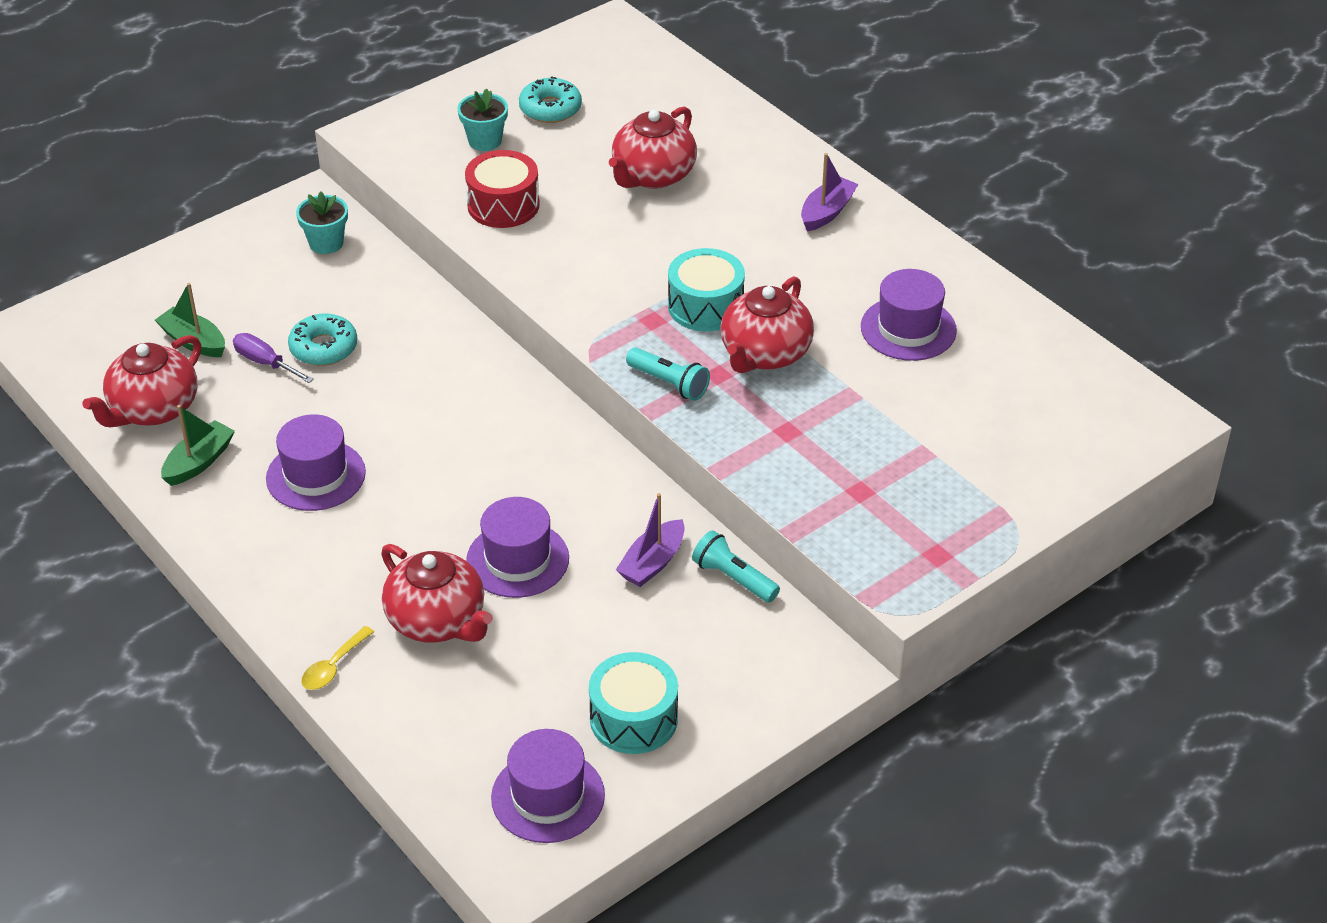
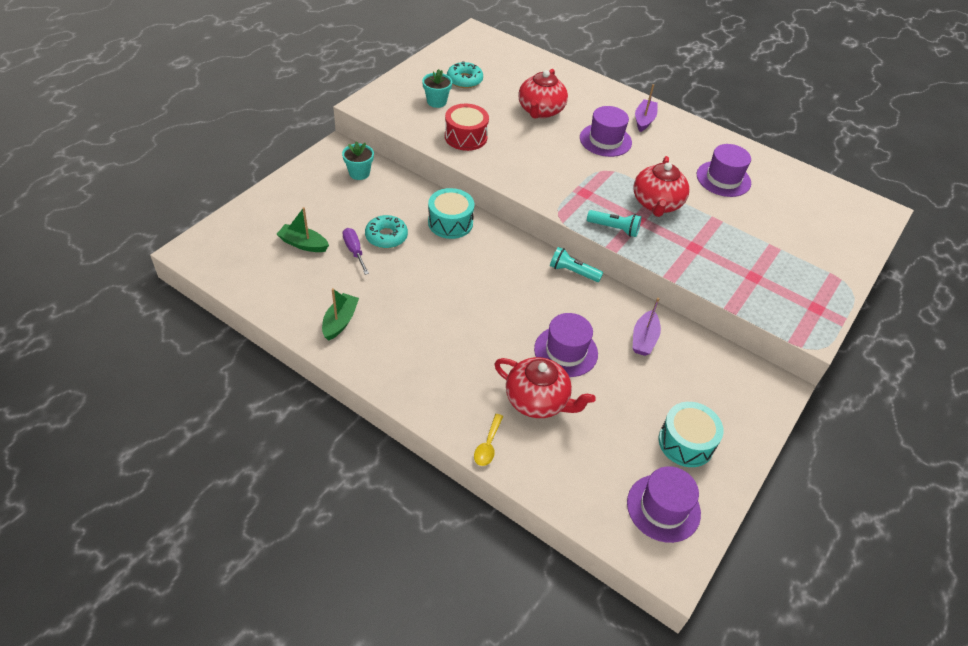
camera: 20 degrees left, 5 degrees up
red teapot [83,335,201,427] -> none
purple screwdriver [233,333,314,383] -> purple screwdriver turned 45 degrees clockwise [343,228,369,275]
purple hat [266,414,366,511] -> purple hat moved to [580,106,632,157]
turquoise drum [668,248,745,331] -> turquoise drum moved to [428,188,474,239]
turquoise flashlight [692,530,780,603] -> turquoise flashlight moved to [550,247,603,282]

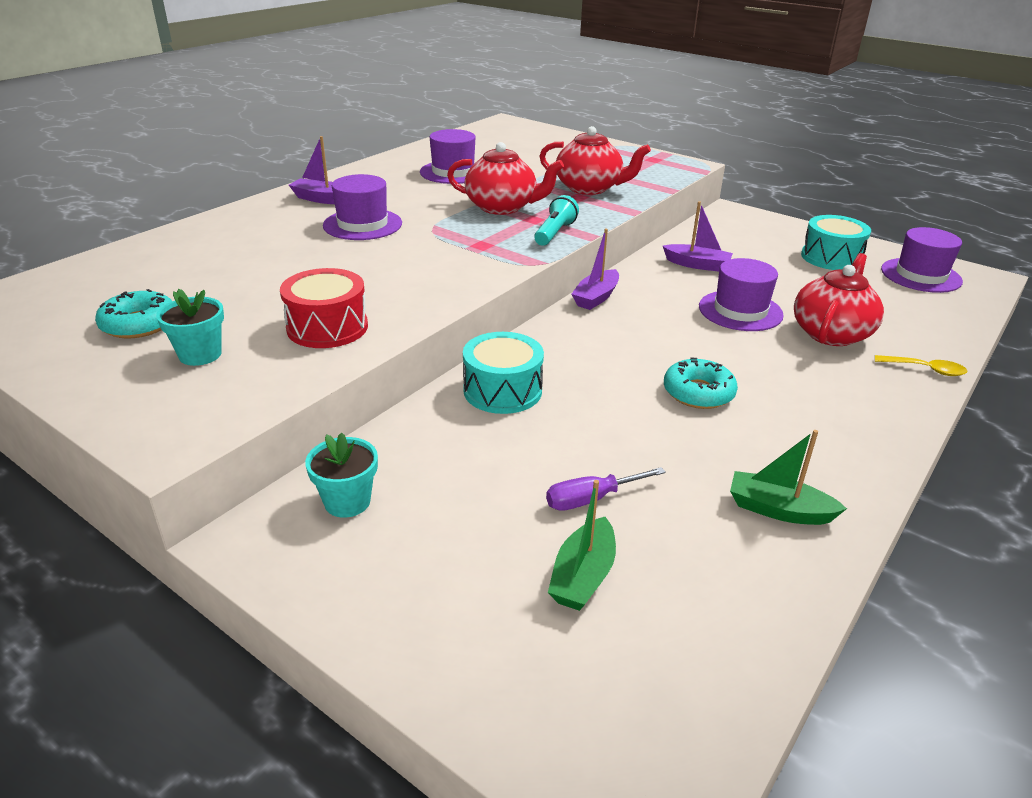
camera: 85 degrees left, 15 degrees down
turquoise donut [365,215,408,248] -> turquoise donut moved to [664,357,738,409]
red teapot [518,69,568,119] -> red teapot moved to [539,126,651,195]
turquoise flashlight [550,247,603,282] -> purple boat [571,229,619,310]

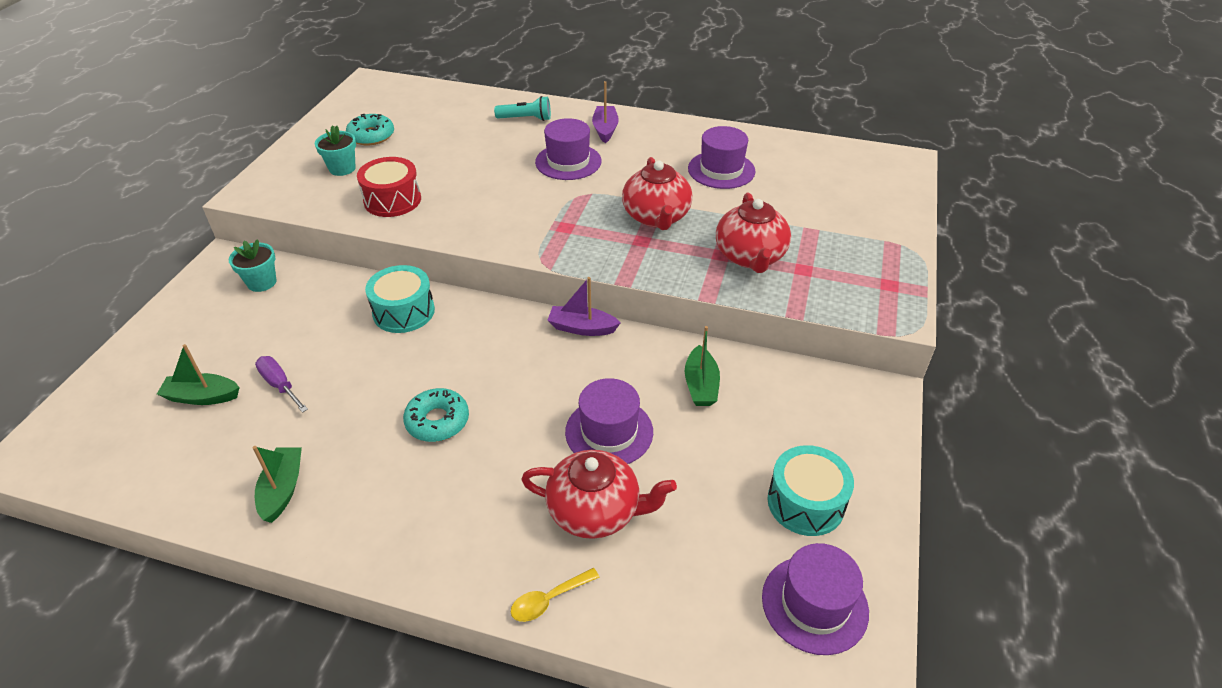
camera: 70 degrees right, 10 degrees up
turquoise flashlight [534,195,579,246] -> turquoise flashlight moved to [494,96,551,121]
purple boat [663,201,733,272] -> green boat [685,326,720,406]
yellow spoon [875,355,967,376] -> yellow spoon turned 60 degrees clockwise [511,568,600,622]

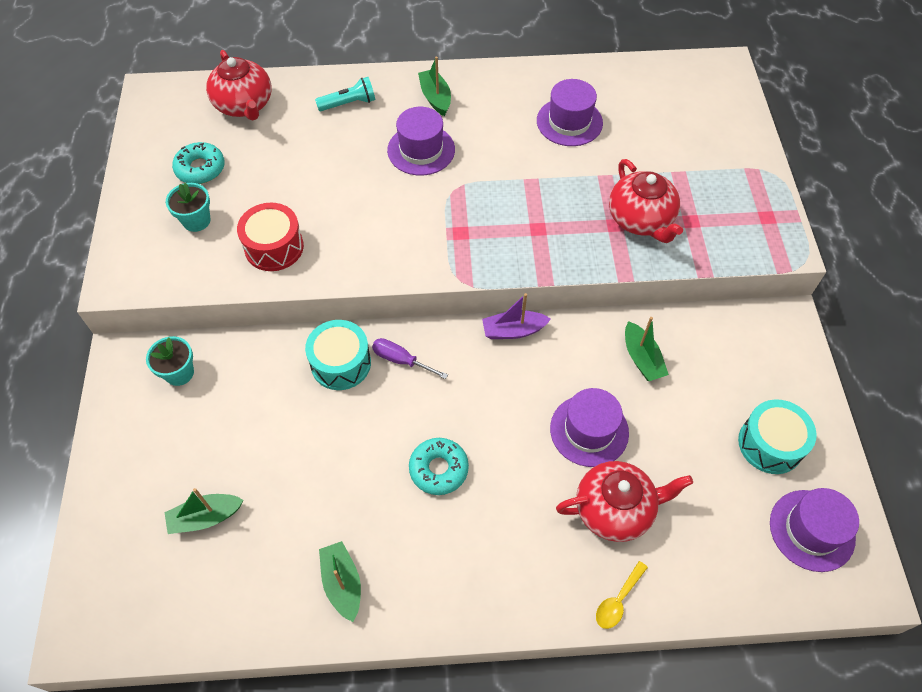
camera: 20 degrees left, 15 degrees up
purple screwdriver [255,356,308,413] -> purple screwdriver moved to [372,338,448,379]
purple boat [592,81,619,143] -> green boat [418,57,451,116]
red teapot [622,157,693,230] -> red teapot moved to [206,50,272,121]

